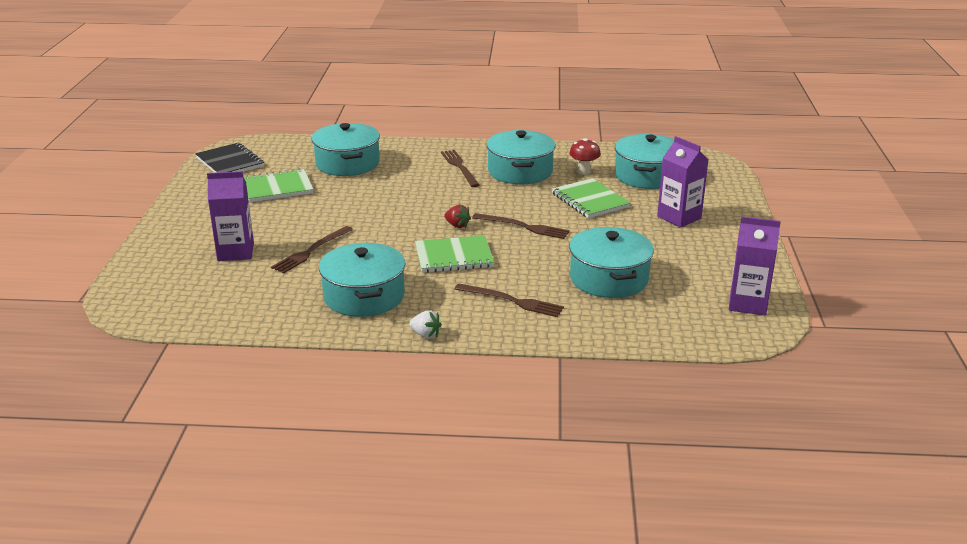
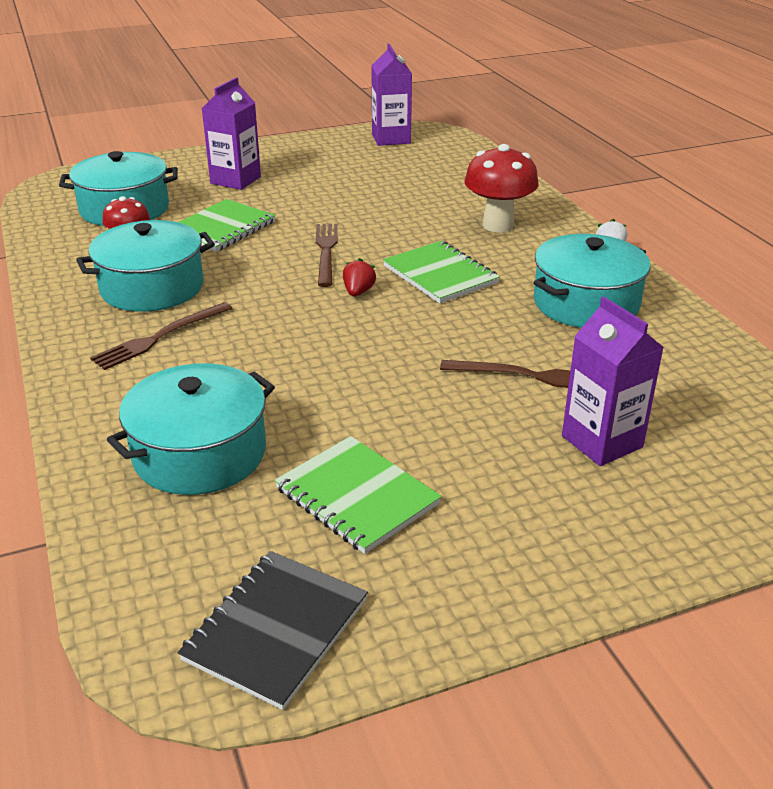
camera: 115 degrees left, 5 degrees up
brown fork [455,283,564,317] -> red mushroom [464,144,539,232]
turquoise pot [569,227,654,298] -> none

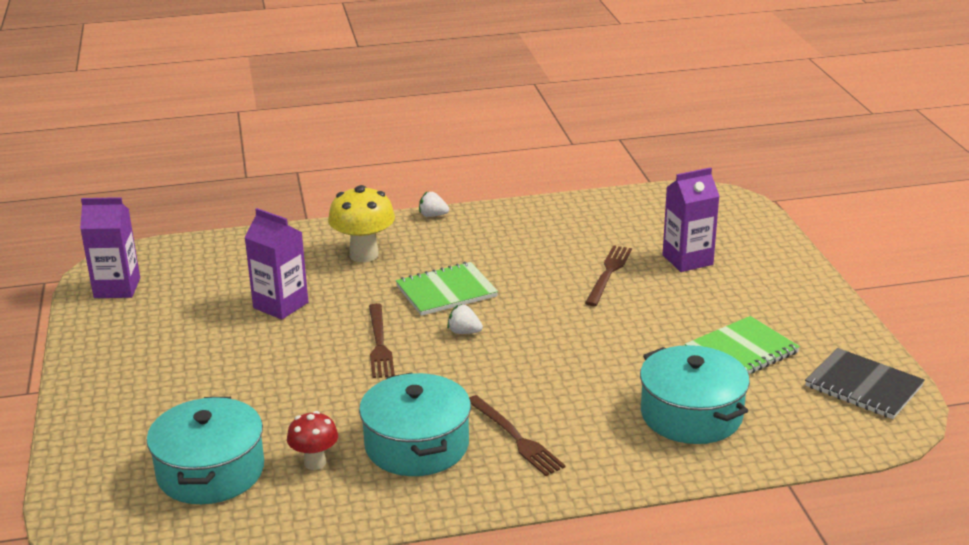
camera: 80 degrees left, 5 degrees down
green notebook [179,199,276,252] -> none
purple carton [202,77,261,190] -> purple carton moved to [244,208,308,320]
brown fork [316,224,338,287] -> brown fork turned 105 degrees counterclockwise [369,303,395,378]
red strawberry [343,258,376,296] -> white strawberry [447,304,483,334]
red mushroom [464,144,539,232] -> yellow mushroom [328,185,395,262]
turquoise pot [533,234,650,328] -> none

